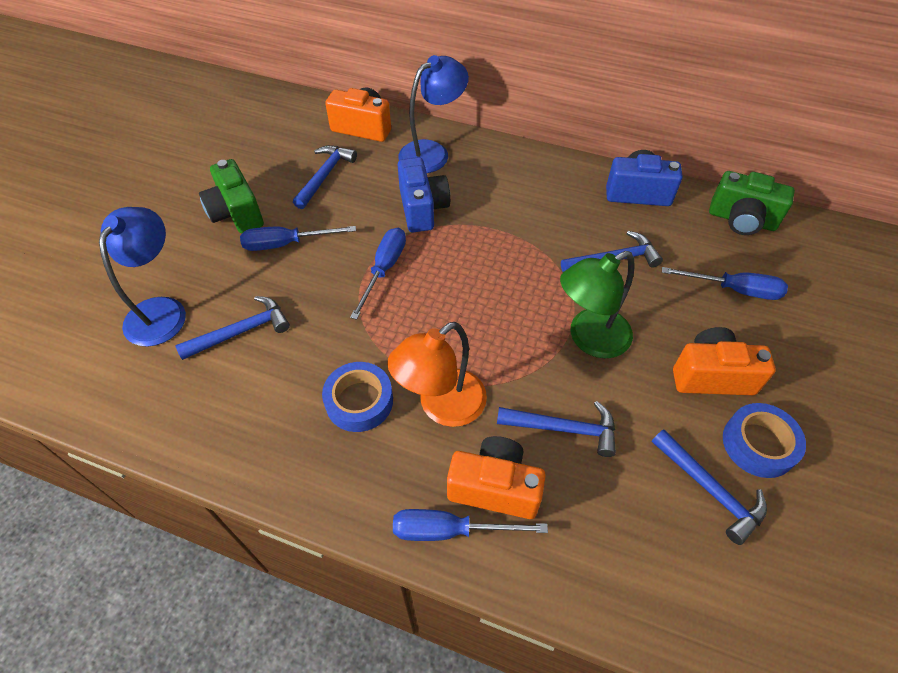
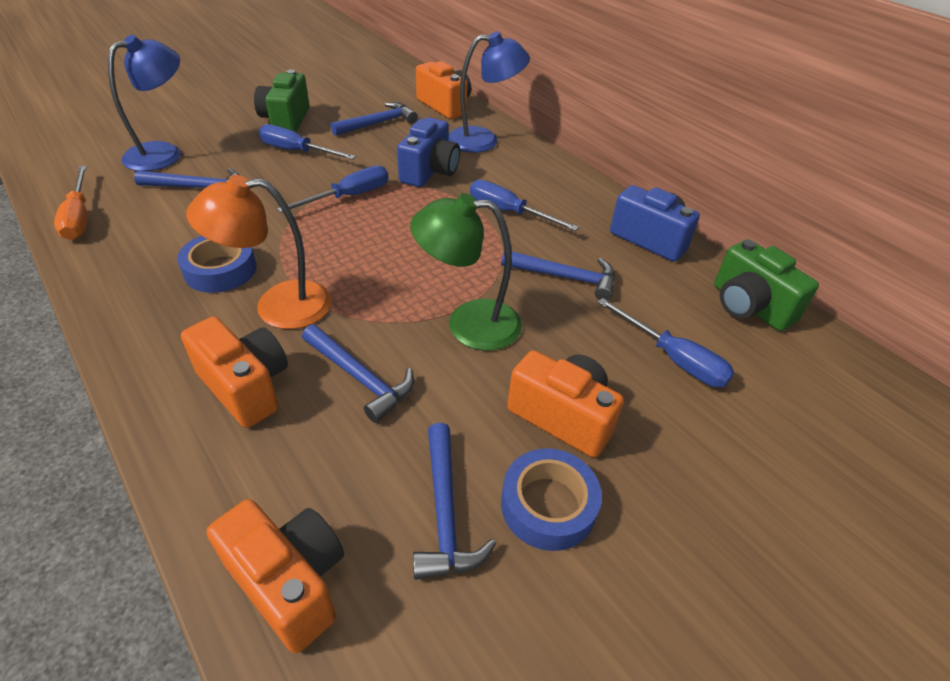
camera: 30 degrees right, 10 degrees down
blue screwdriver [393,509,548,541] -> blue screwdriver moved to [470,180,579,231]
none -> orange screwdriver [54,166,87,240]
none -> orange camera [207,499,344,653]

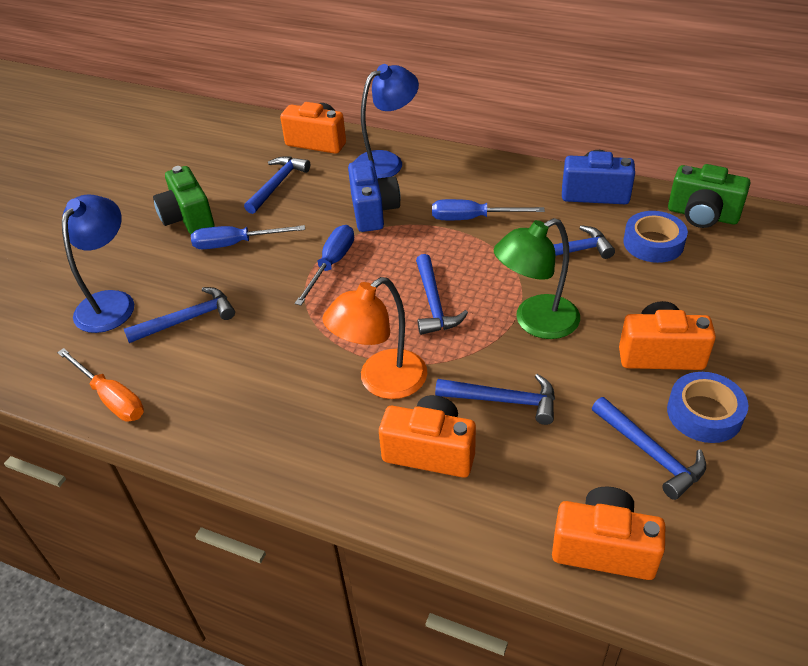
camera: 25 degrees left, 0 degrees up
blue tape [177,236,257,293] -> blue tape moved to [623,211,688,263]
blue screwdriver [597,298,734,387] -> none
none -> blue hammer [416,254,468,335]

